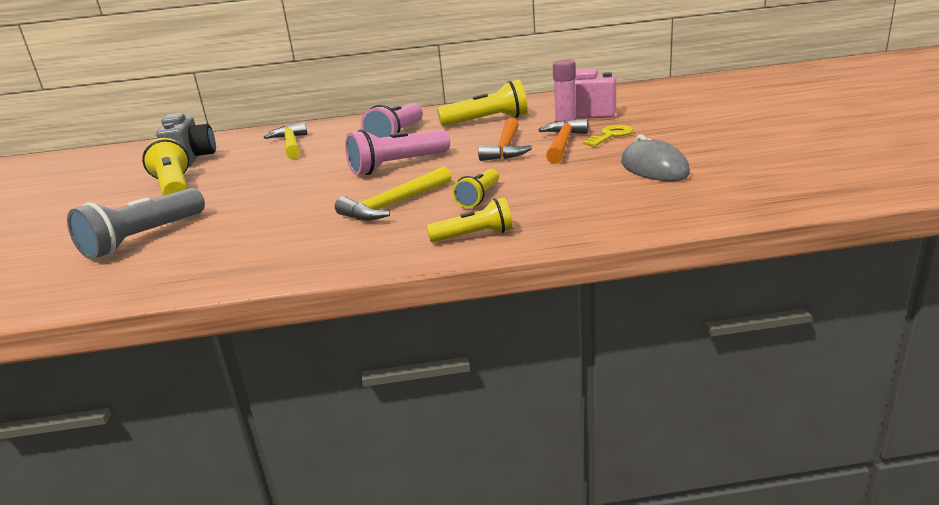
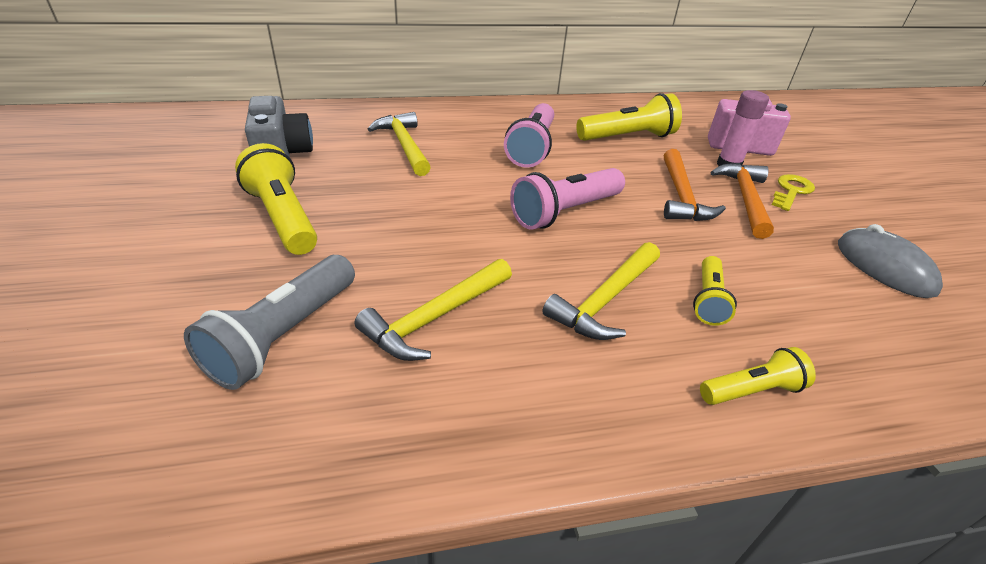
camera: 10 degrees left, 15 degrees up
none -> yellow hammer [355,259,512,361]

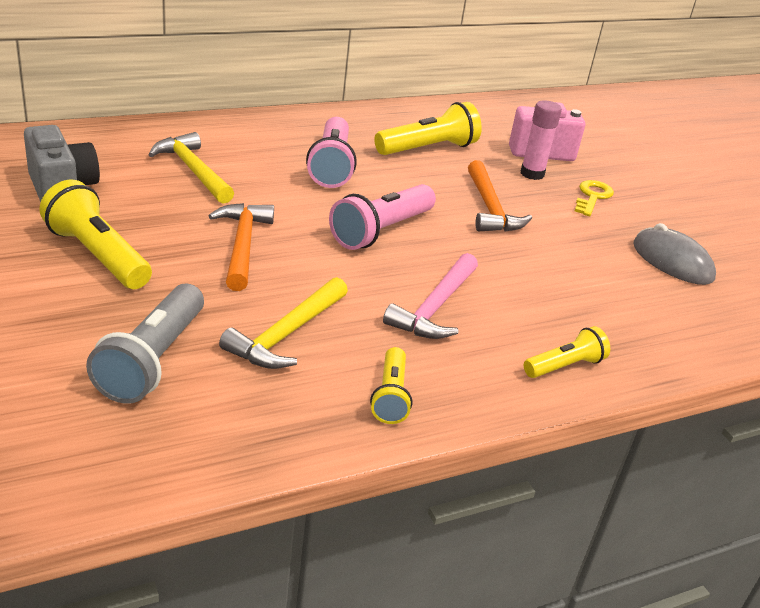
camera: 15 degrees left, 5 degrees down
yellow hammer [542,242,660,340] -> pink hammer [383,253,478,339]
yellow flashlight [693,256,737,326] -> yellow flashlight moved to [370,347,413,424]
orange hammer [711,163,774,239] -> orange hammer moved to [209,203,274,291]

